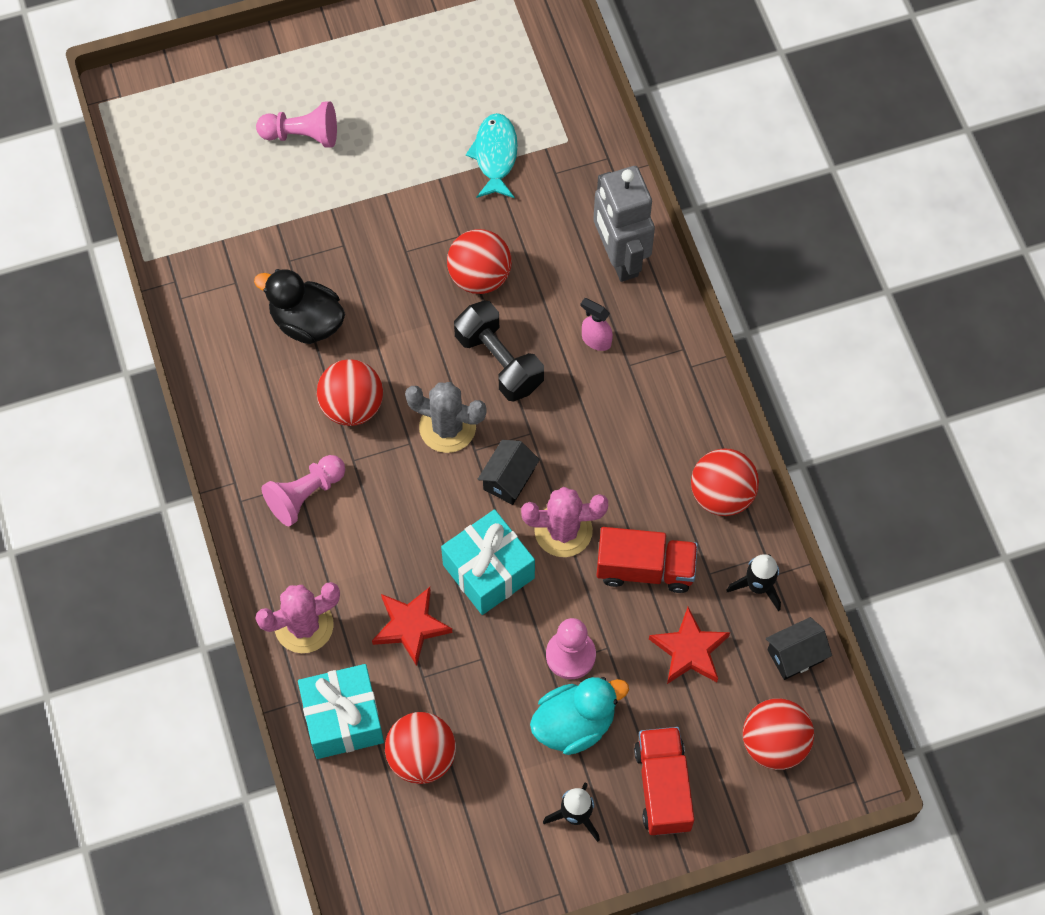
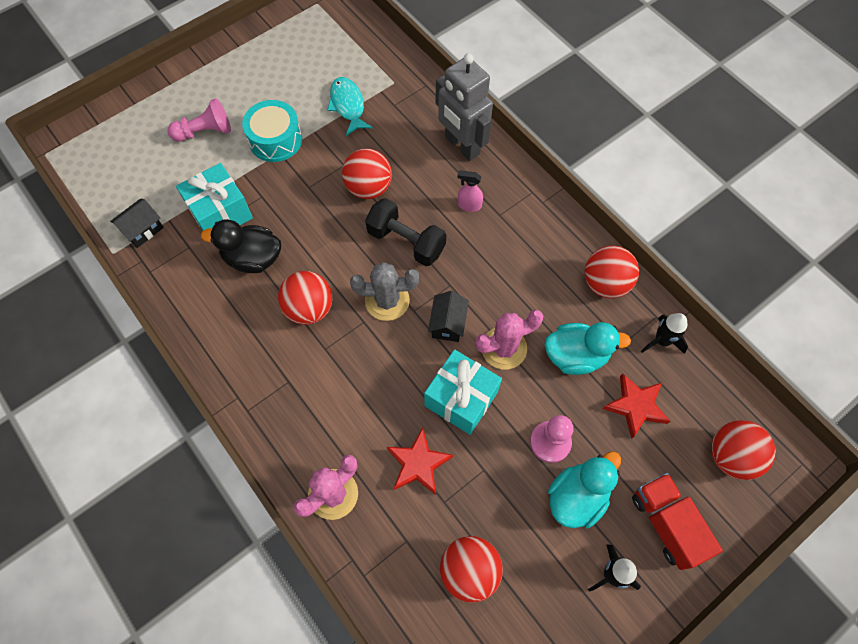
camera: 20 degrees left, 0 degrees up
pink pawn [262,455,345,526] -> none
turquoise gift [298,664,384,759] -> turquoise gift moved to [176,163,253,231]
red truck [596,527,698,593] -> turquoise duck [544,322,631,375]
black house [766,617,832,680] -> black house moved to [110,198,164,248]
none -> turquoise drum [242,100,302,162]

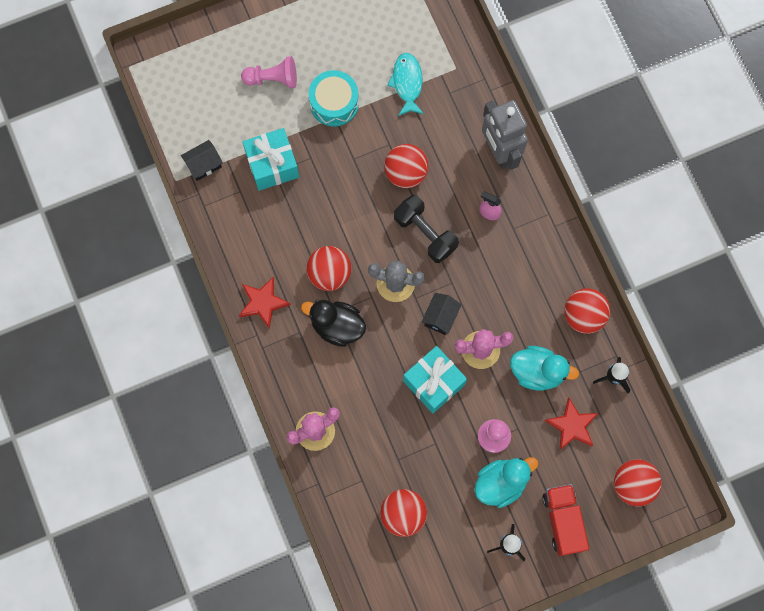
camera: 15 degrees right, 10 degrees up
black duck [201,219,281,273] -> black duck moved to [301,300,366,347]
red star [387,428,453,495] -> red star moved to [239,277,291,329]

